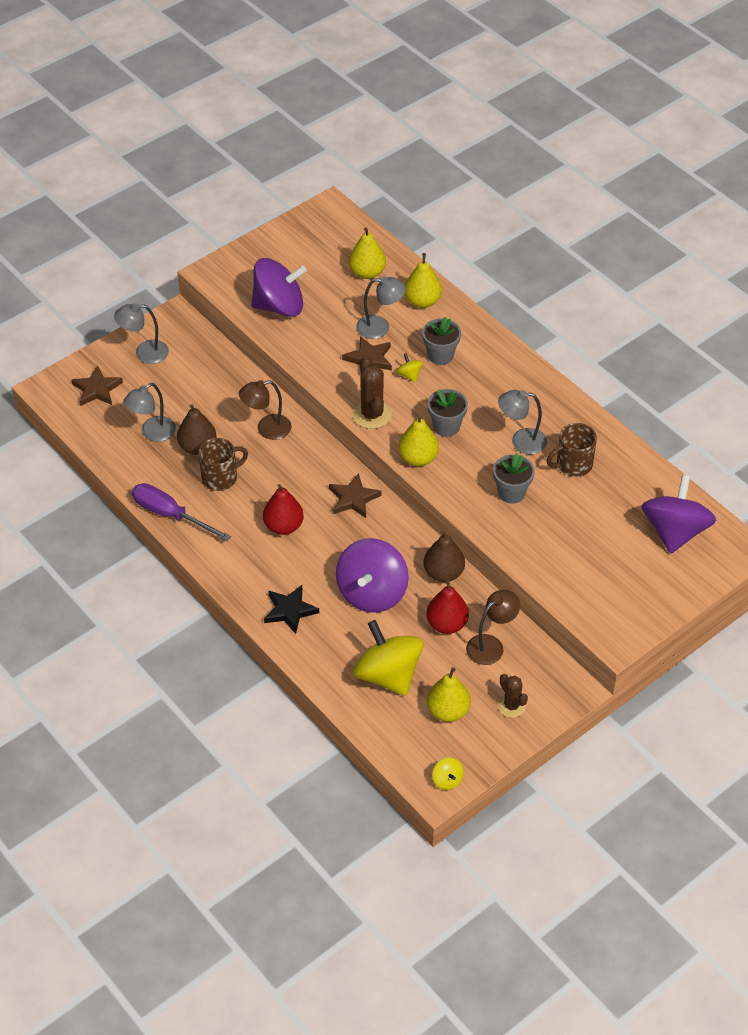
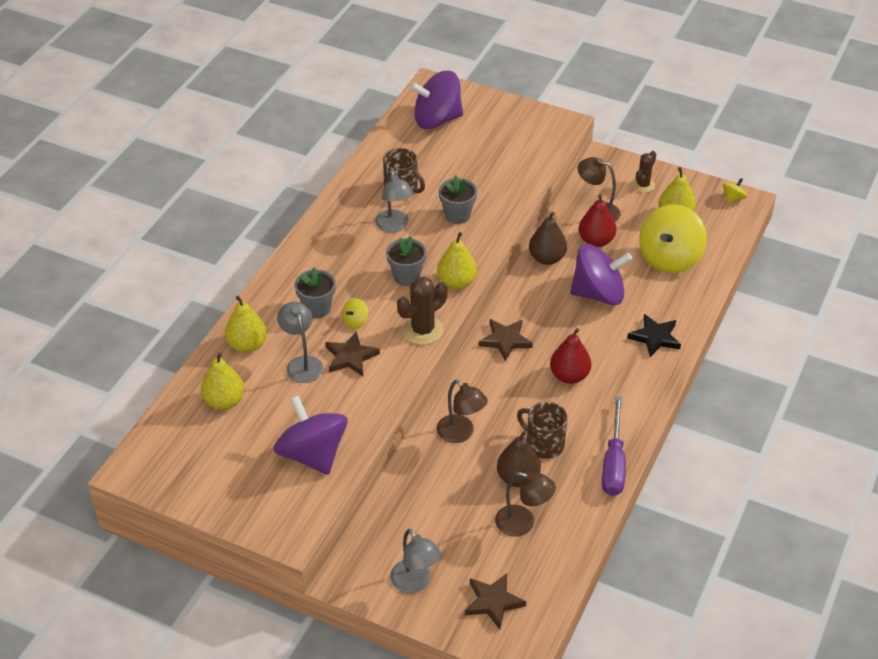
camera: 115 degrees left, 5 degrees down
grey lamp [123,383,176,442] -> brown lamp [495,472,556,537]

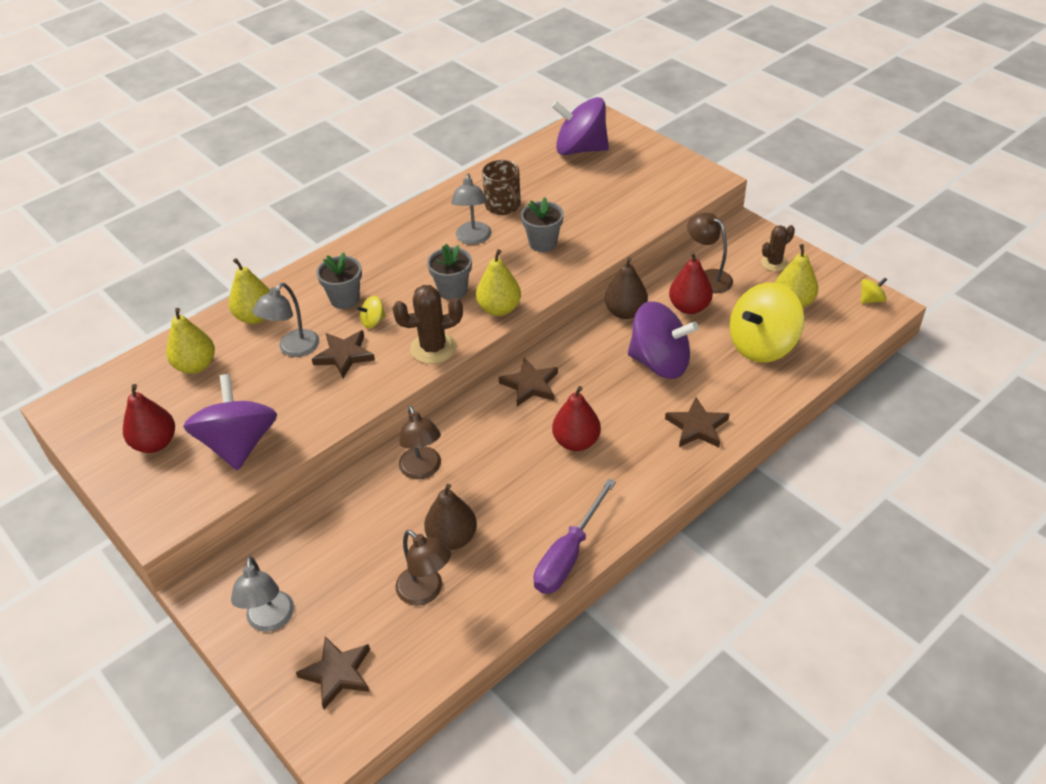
camera: 25 degrees right, 0 degrees up
grey lamp [277,302,323,383] -> grey lamp turned 150 degrees counterclockwise [253,283,319,357]
brown mug [517,402,568,459] -> none
black star [628,314,681,357] -> brown star [665,397,729,447]
none -> red pear [123,384,175,453]

